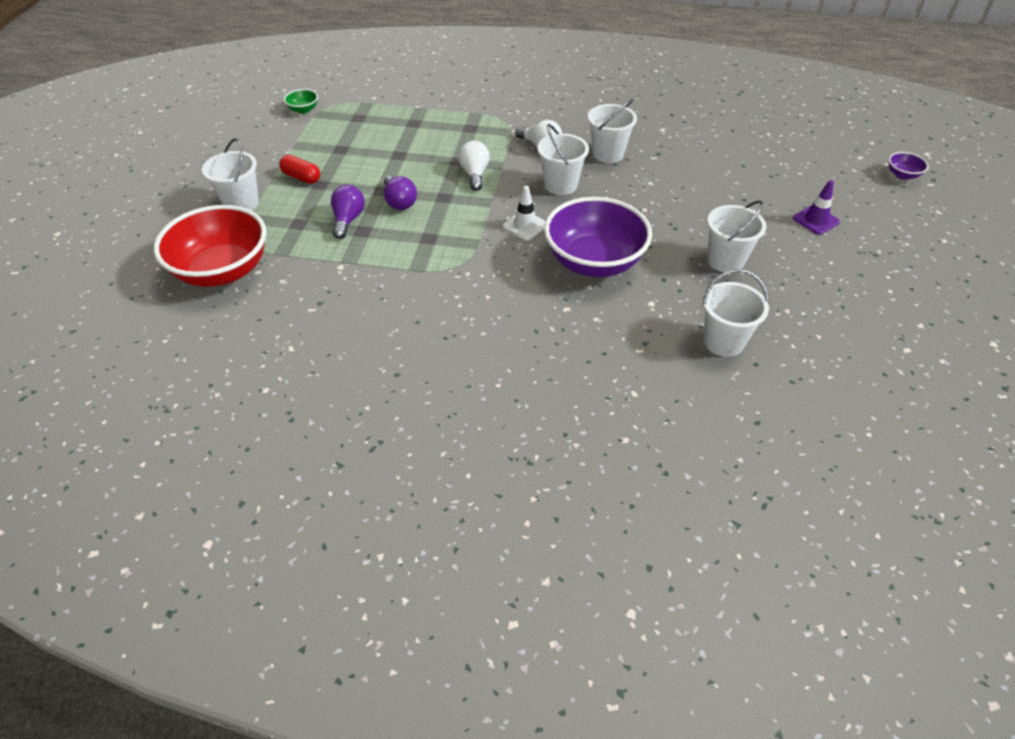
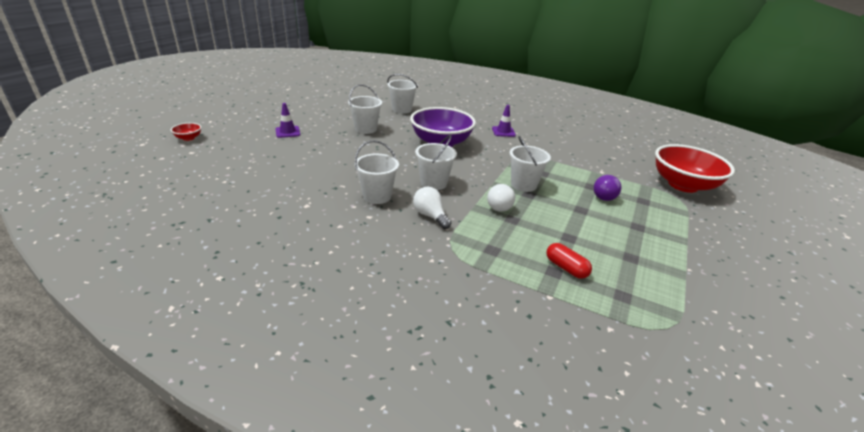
camera: 165 degrees left, 15 degrees down
white bucket [202,138,259,211] -> white bucket moved to [510,136,551,192]
red capsule [279,155,320,184] -> red capsule moved to [546,243,592,279]
green bowl [284,89,318,114] -> none
purple light bulb [384,175,417,210] -> none
white traffic cone [503,186,546,241] -> none
purple bowl [889,152,928,180] -> red bowl [171,123,201,141]
none -> purple traffic cone [492,105,516,137]

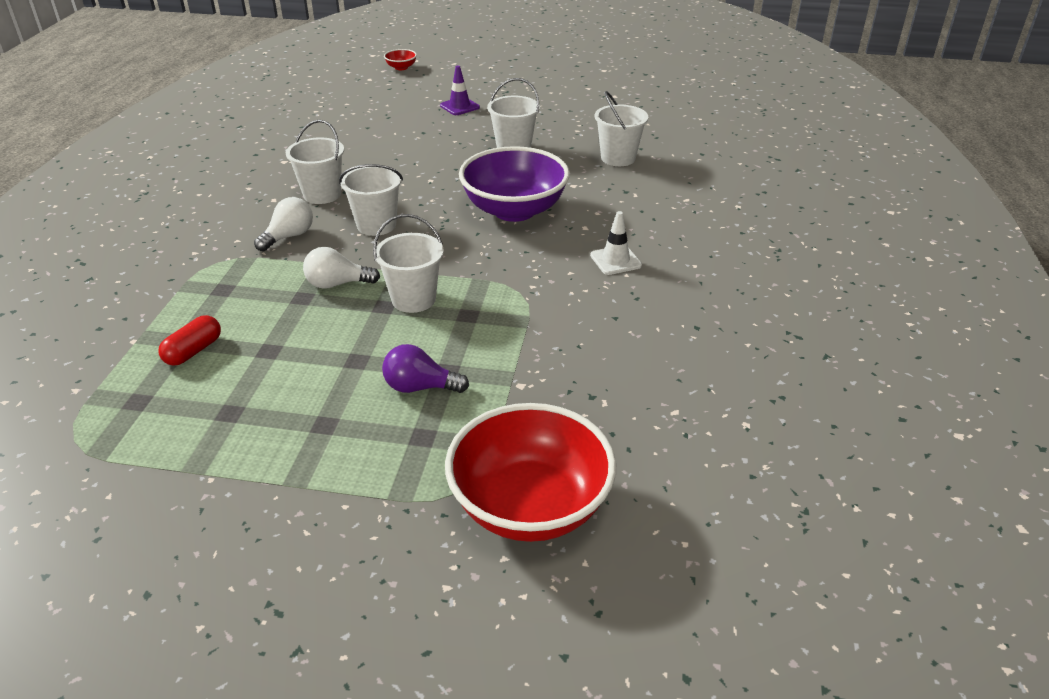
camera: 75 degrees right, 5 degrees up
purple traffic cone [492,105,516,137] -> white traffic cone [590,211,642,275]

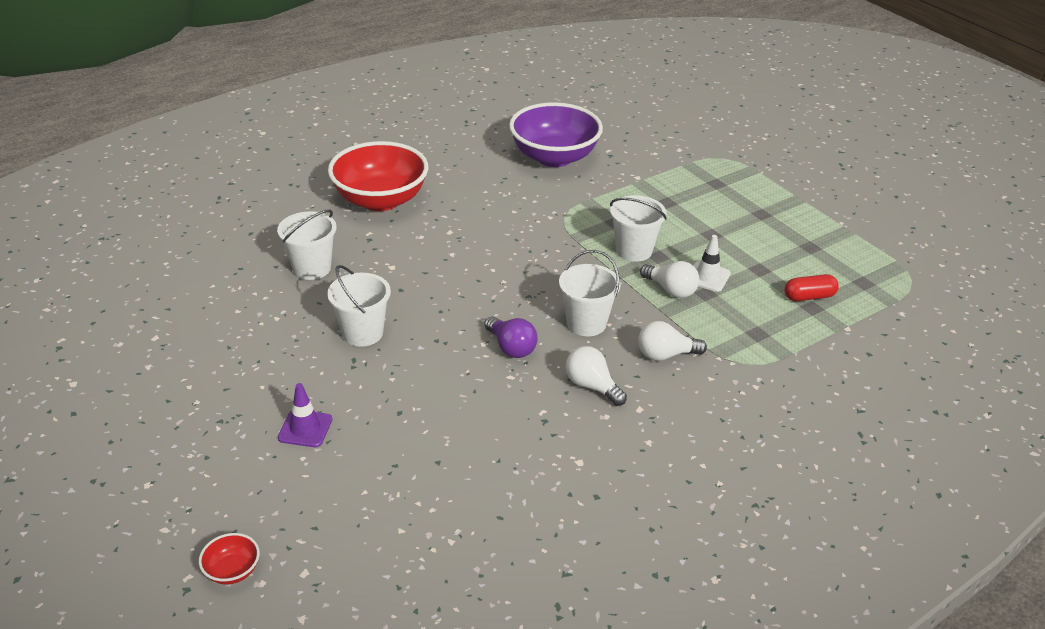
camera: 135 degrees left, 0 degrees up
white bucket [286,120,344,204] -> white light bulb [565,346,627,406]
purple light bulb [382,344,469,393] -> purple light bulb moved to [484,316,537,358]
red bowl [445,403,616,542] -> red bowl moved to [328,141,428,211]
purple bowl [459,146,570,222] -> purple bowl moved to [509,102,603,167]
white traffic cone [590,211,642,275] -> white traffic cone moved to [693,235,731,292]

